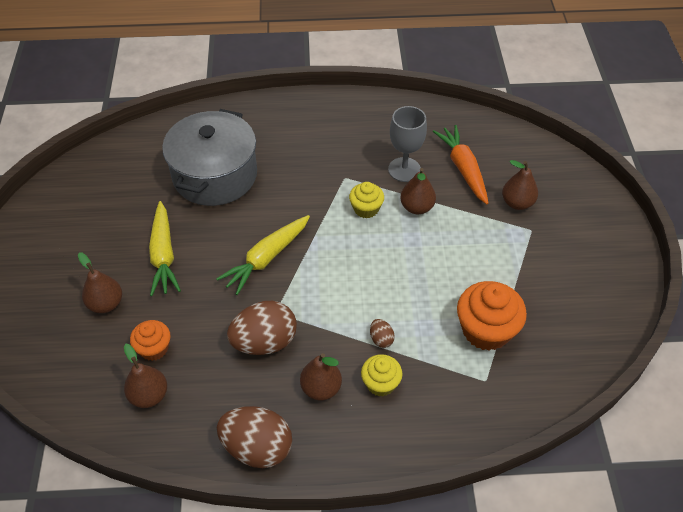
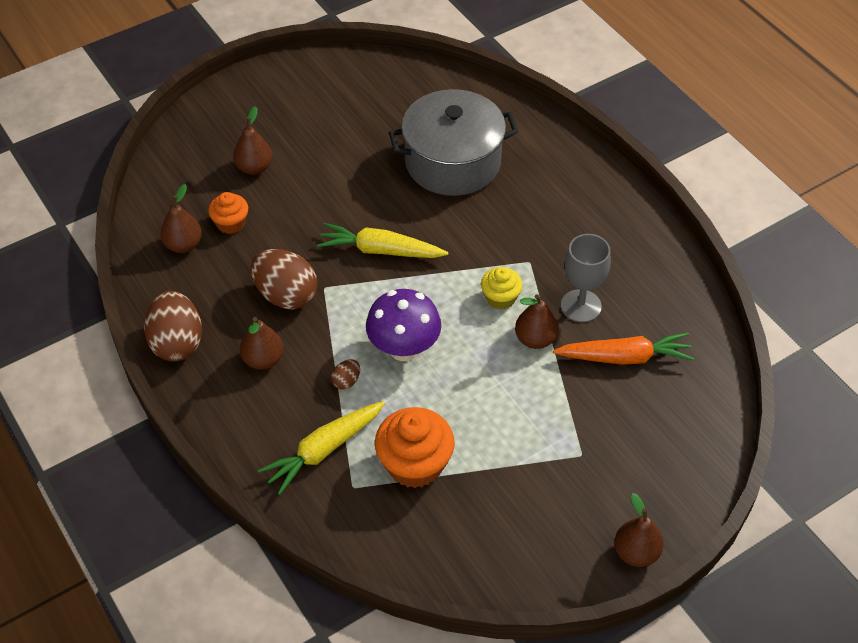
camera: 60 degrees right, 0 degrees up
yellow carrot [149,201,181,296] -> yellow carrot moved to [258,401,385,495]
yellow cupcake [361,354,402,396] -> none
orange carrot [433,125,489,204] -> orange carrot turned 45 degrees clockwise [553,332,694,365]
brown pear [502,160,538,210] -> brown pear moved to [614,493,663,567]
none -> purple mushroom [366,289,441,361]

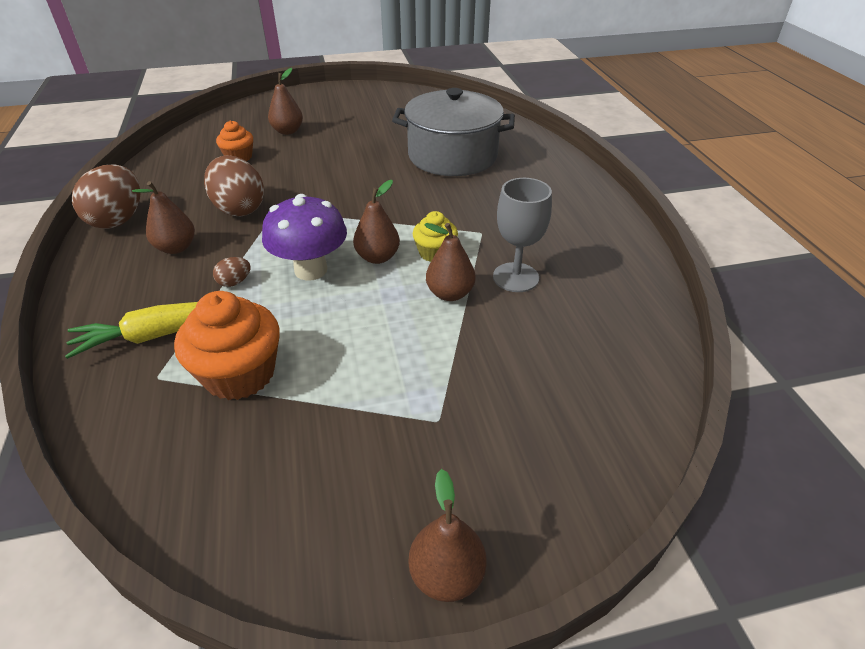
camera: 20 degrees right, 10 degrees down
brown pear [160,184,202,253] -> brown pear moved to [353,180,400,264]
yellow carrot [317,223,448,258] -> none
orange carrot [553,332,694,365] -> none

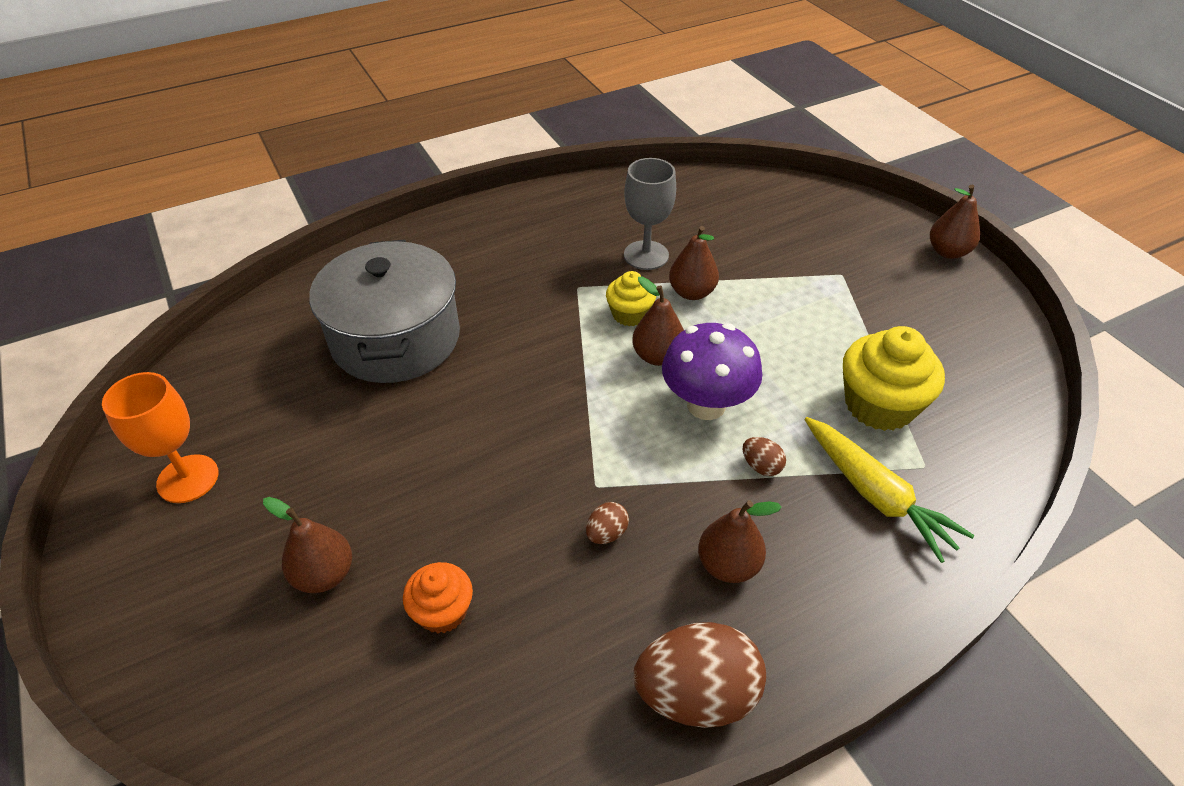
camera: 105 degrees left, 5 degrees up
orange cupcake [174,291,280,400] -> yellow cupcake [843,326,945,431]
brown egg [204,155,264,216] -> brown egg [586,502,629,544], size x0.44
none -> orange goblet [102,372,219,503]

